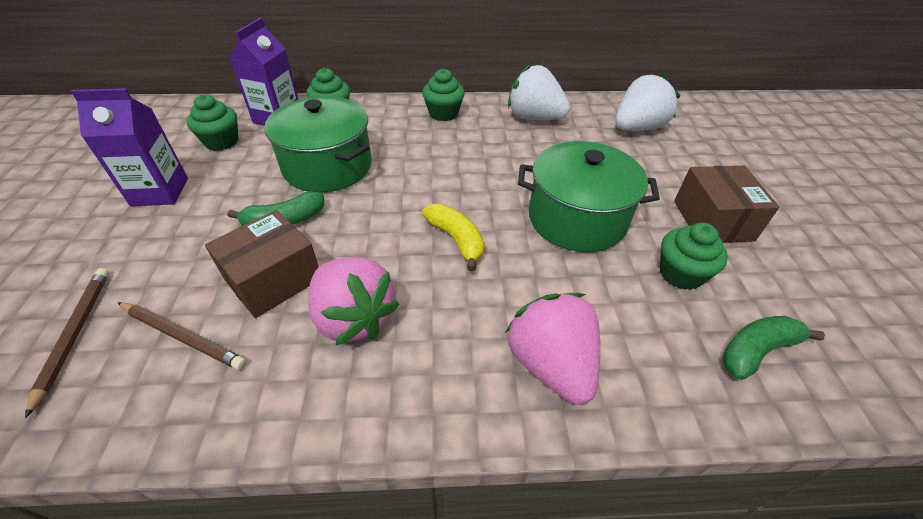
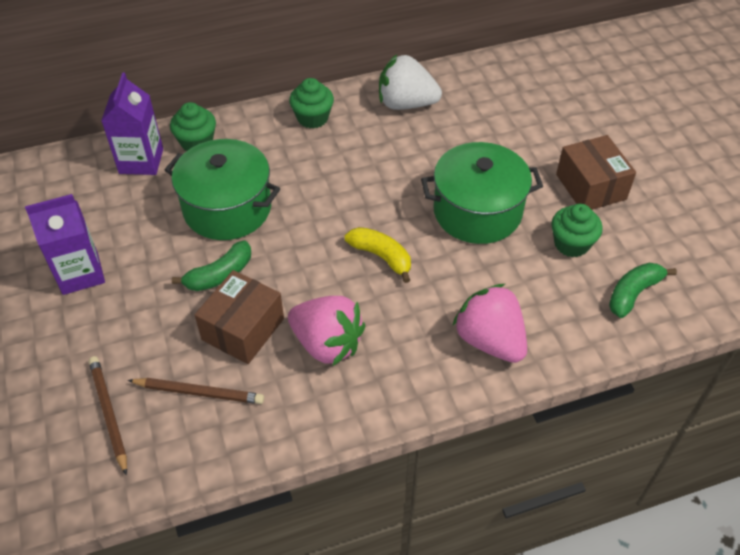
camera: 15 degrees left, 5 degrees up
green cupcake [187,94,238,151] -> none
white strawberry [615,73,680,131] -> none

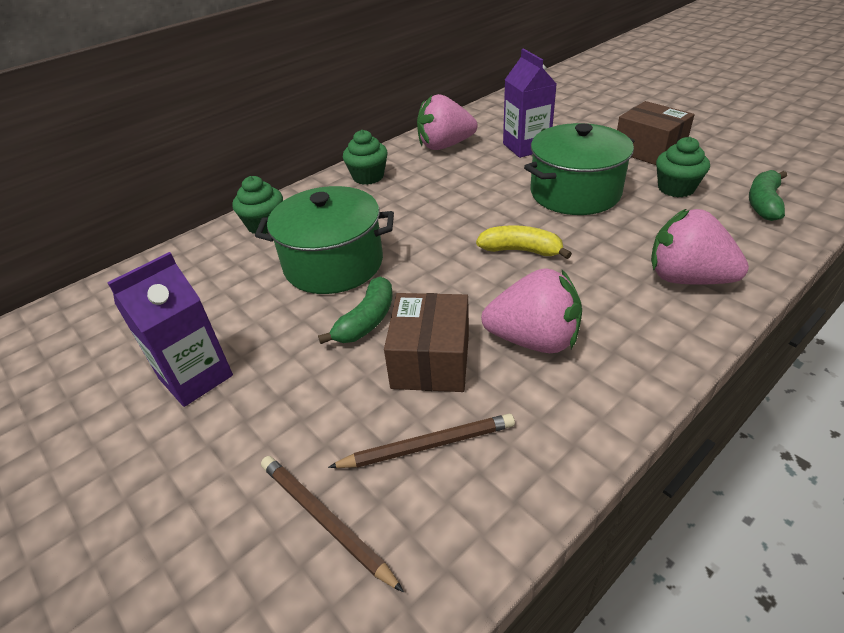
camera: 20 degrees left, 10 degrees down
purple carton [101,73,163,175] -> purple carton moved to [503,49,556,158]
white strawberry [379,54,442,110] -> pink strawberry [417,94,478,150]

